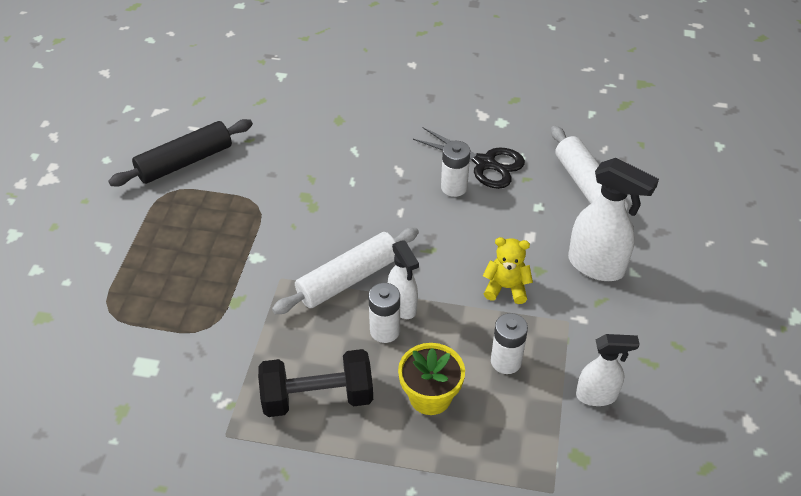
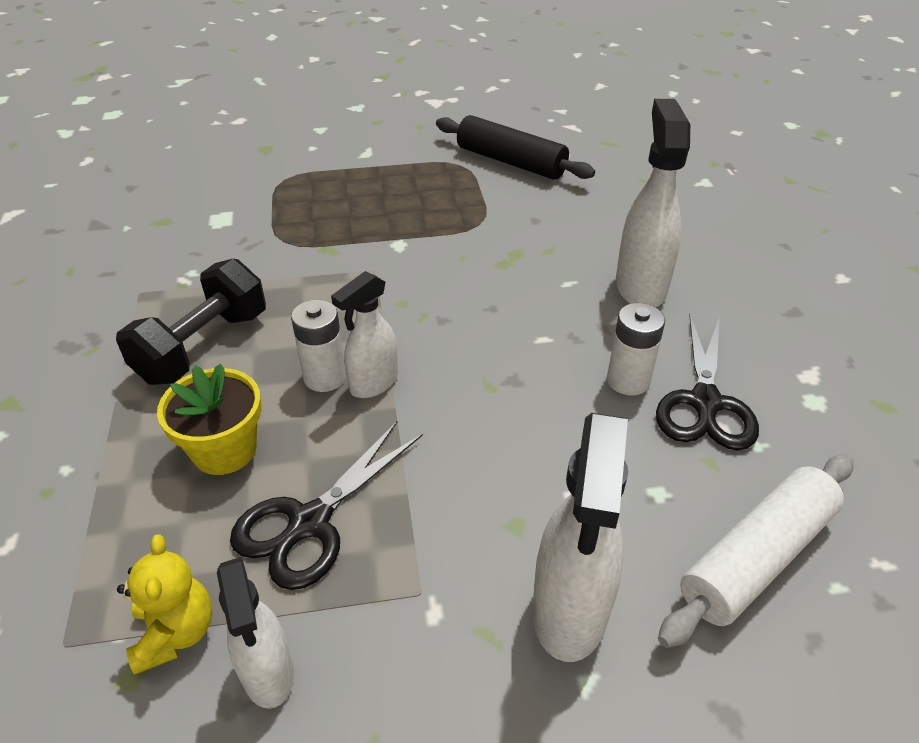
camera: 70 degrees right, 5 degrees down
black dumbbell [258,349,373,417] -> black dumbbell turned 60 degrees clockwise [116,258,266,385]
white rolling pin [272,227,419,314] -> none
yellow teddy bear [483,237,533,304] -> yellow teddy bear moved to [117,534,212,675]
white battery [491,313,528,374] -> black scissors [230,421,423,590]
none -> white spray bottle [616,99,690,307]

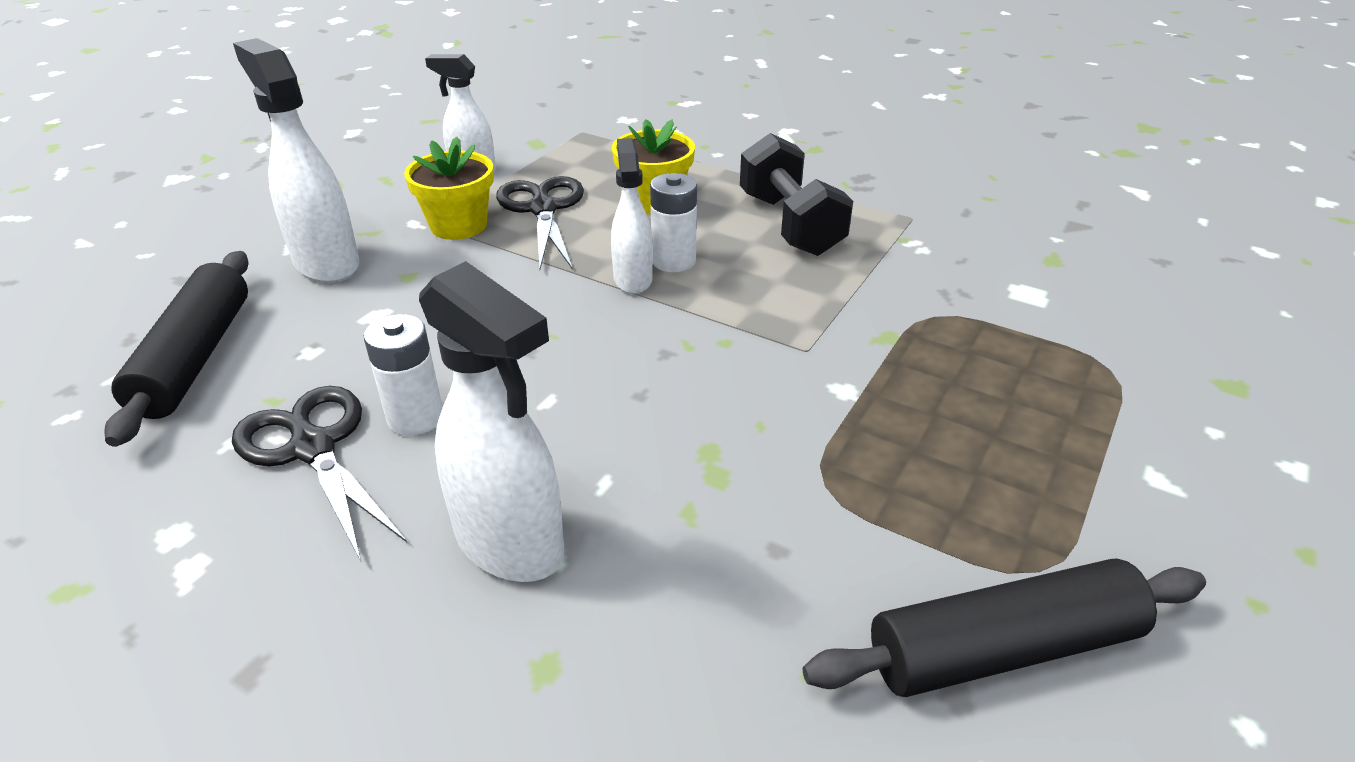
camera: 130 degrees right, 5 degrees down
yellow teddy bear [117,534,212,675] -> none
white rolling pin [658,454,854,648] -> black rolling pin [104,251,249,447]
none -> yellow flower pot [404,137,494,240]

